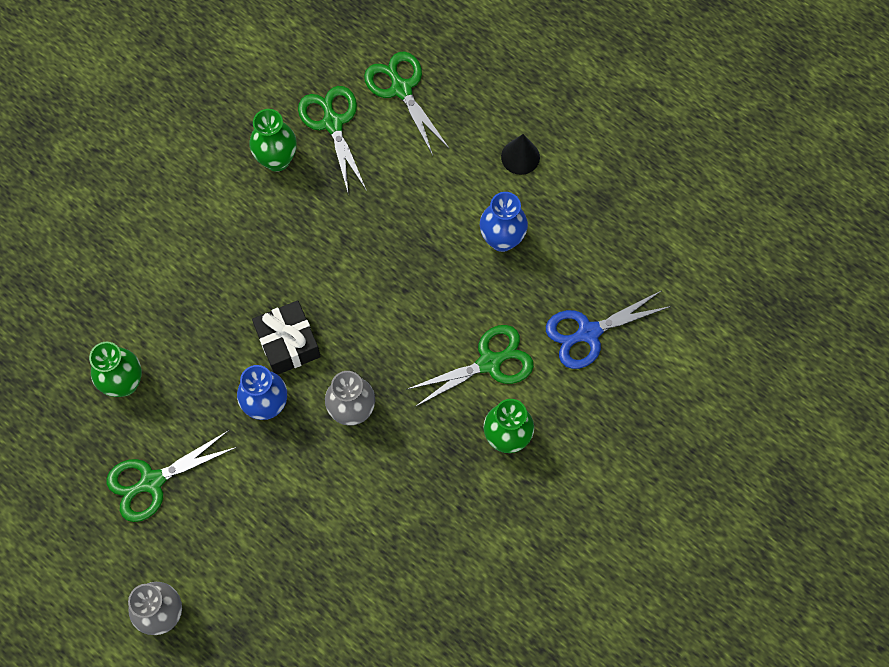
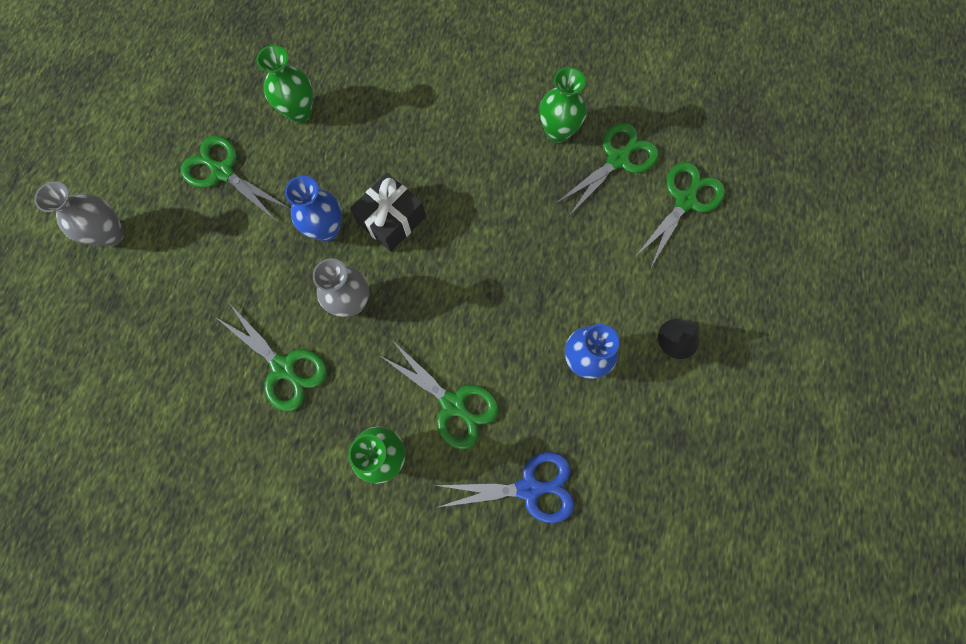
camera: 65 degrees right, 5 degrees up
blue scissors [546,290,671,369] -> blue scissors turned 135 degrees clockwise [434,452,575,523]
none -> green scissors [215,304,327,412]

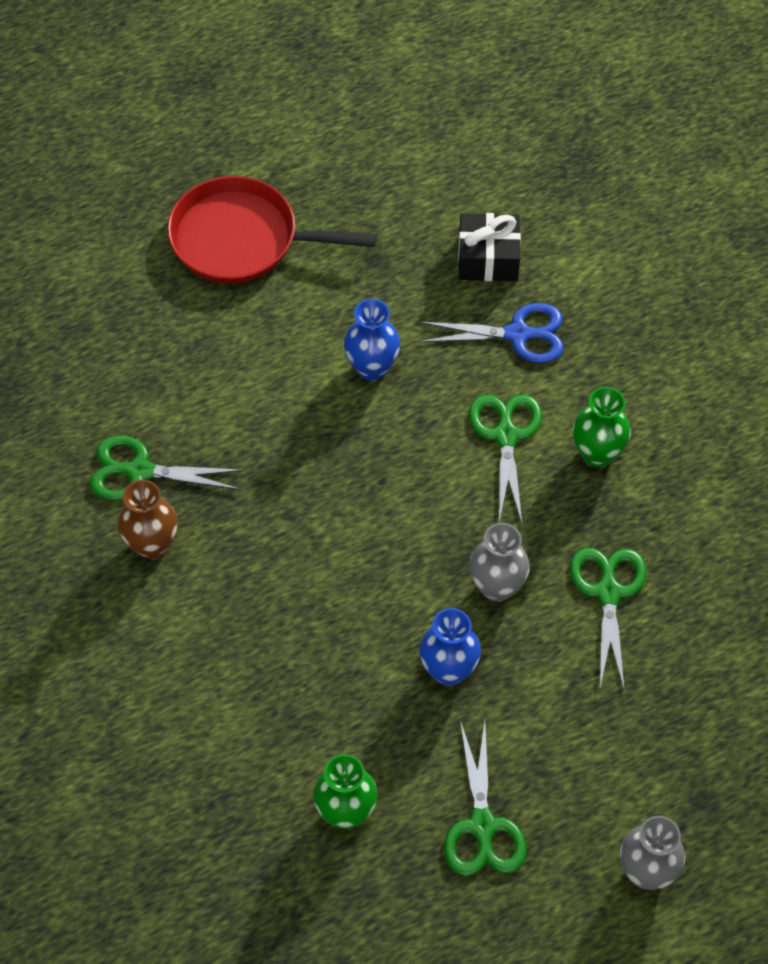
camera: 130 degrees left, 15 degrees down
black gift [350,173,426,252] -> black gift moved to [458,213,521,281]
blue scissors [434,452,575,523] -> blue scissors turned 135 degrees clockwise [419,303,564,363]
green vase [539,67,587,143] -> brown vase [118,480,177,559]
green scissors [634,162,725,269] -> none
black cone [658,319,700,359] -> none
none -> red pan [167,176,377,284]

